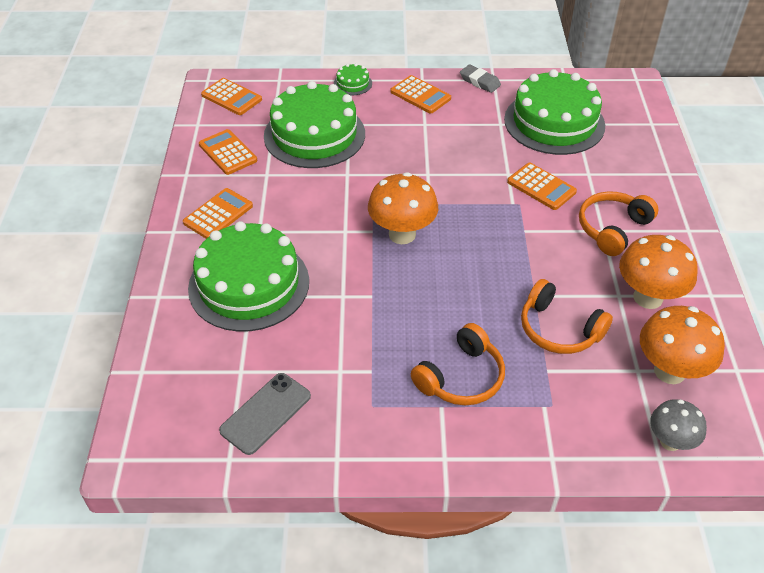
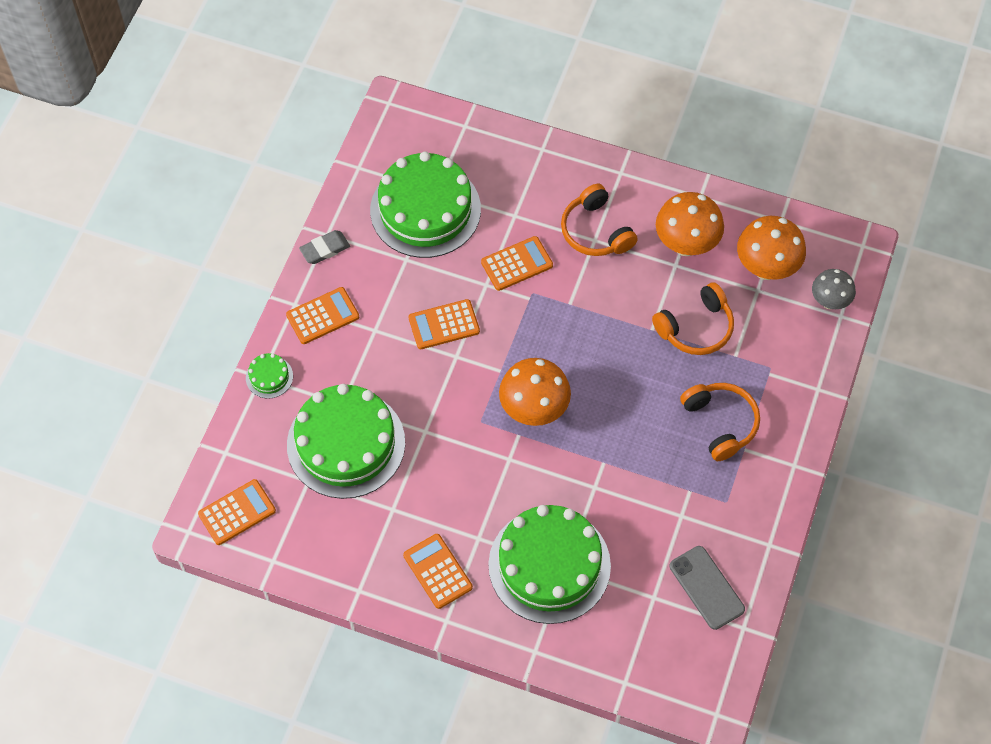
camera: 70 degrees left, 15 degrees up
orange calculator [199,129,257,175] -> orange calculator moved to [408,299,480,349]

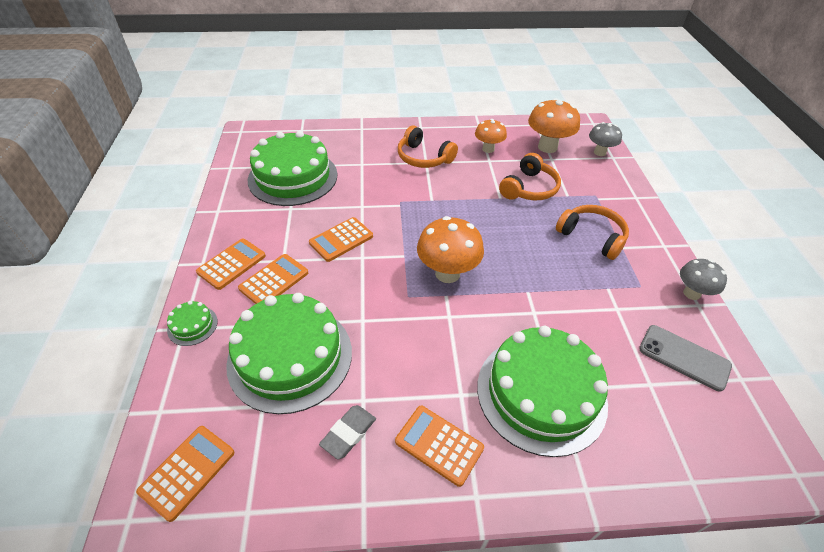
camera: 25 degrees left, 15 degrees down
grey eraser [299,230,350,264] -> grey eraser moved to [319,405,376,459]
orange calculator [481,236,553,291] -> orange calculator moved to [238,254,308,304]
orange mushroom [656,192,724,256] -> orange mushroom [475,119,507,153], size x0.63
none -> grey mushroom [680,259,727,300]

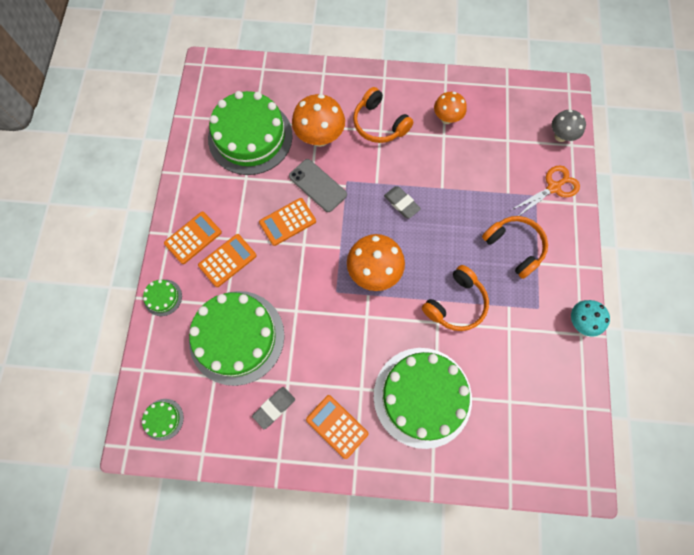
camera: 10 degrees right, 25 degrees up
orange calculator [136,426,234,522] -> green cake [142,399,184,441]
orange headphones [499,153,561,200] -> orange headphones moved to [422,265,489,331]
orange mushroom [528,98,580,153] -> orange mushroom moved to [292,94,345,147]
grey phone [639,325,732,392] -> grey phone moved to [289,159,347,212]
grey mushroom [680,259,727,300] -> turquoise mushroom [571,300,610,337]
none -> grey eraser [384,186,421,218]
none -> orange scissors [511,165,580,216]

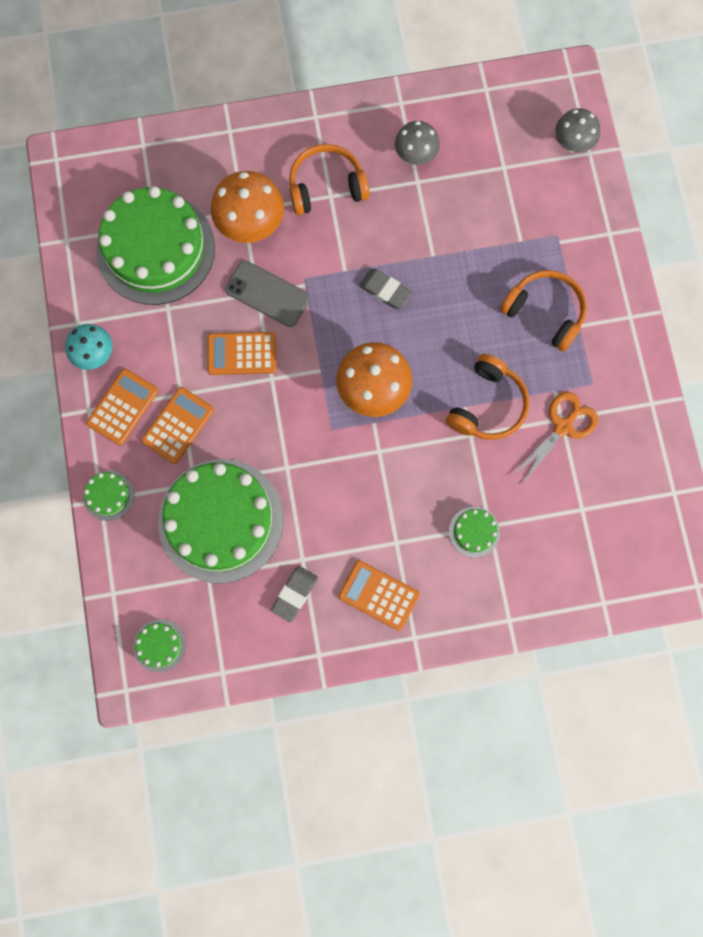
camera: 15 degrees left, 5 degrees up
orange calculator [259,198,316,246] -> orange calculator turned 45 degrees clockwise [207,332,276,375]
orange headphones [353,87,414,143] -> orange headphones turned 135 degrees clockwise [289,144,370,215]
green cake [373,348,472,449] -> green cake [449,507,500,558], size x0.41
orange mushroom [434,92,467,124] -> grey mushroom [395,121,440,165]
orange scissors [511,165,580,216] -> orange scissors moved to [514,392,598,483]
turquoise mushroom [571,300,610,337] -> turquoise mushroom moved to [65,324,113,370]

